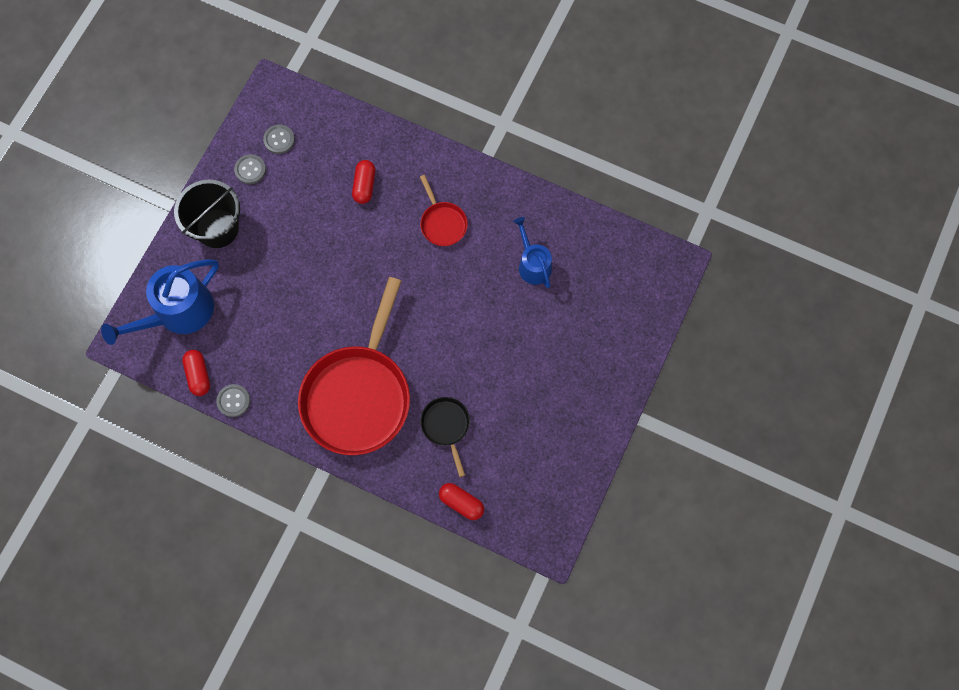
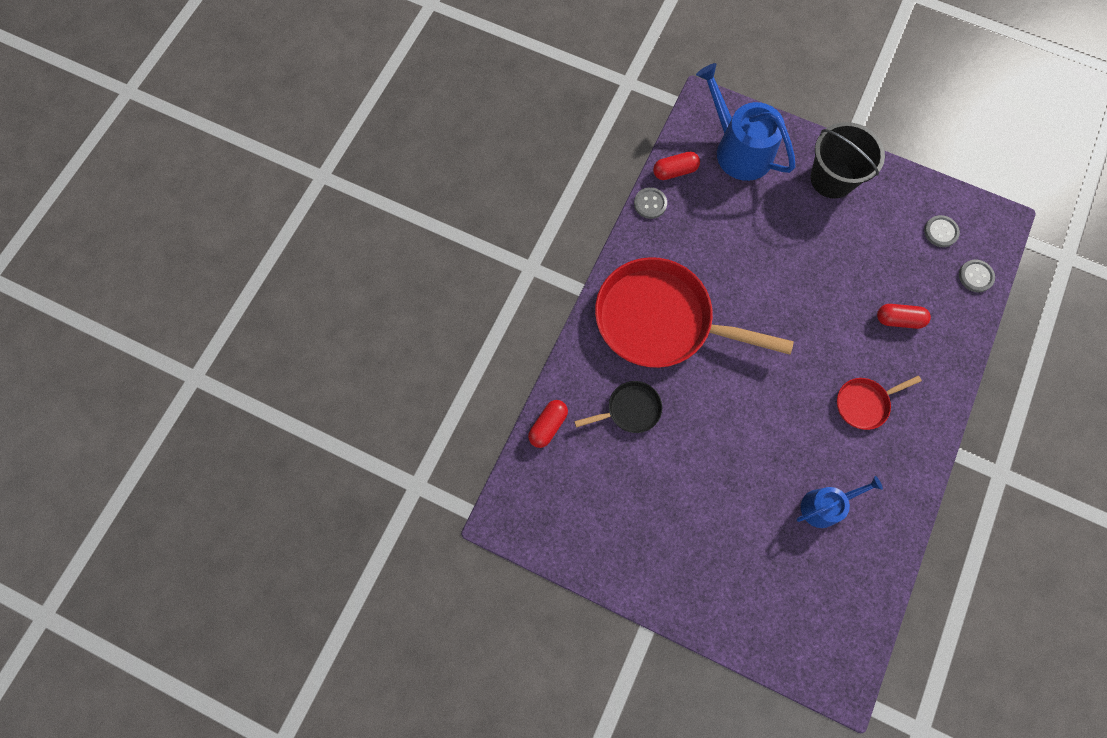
camera: 90 degrees right, 0 degrees up
grey button [234,154,266,184] -> grey button moved to [959,259,995,292]

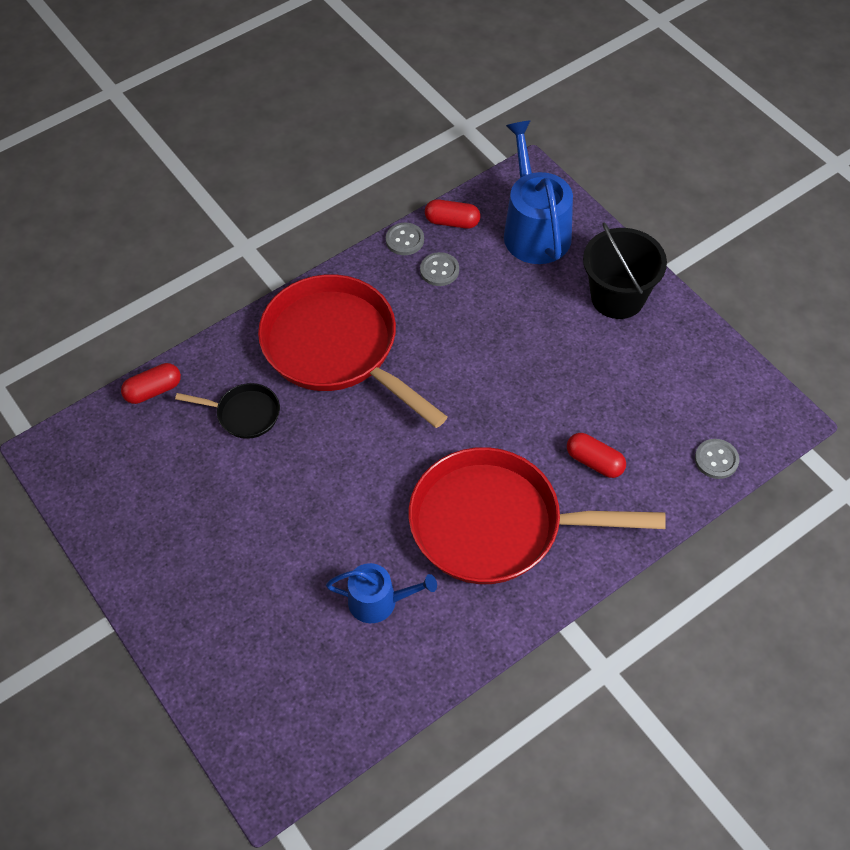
camera: 30 degrees right, 15 degrees down
red pan [837,376,922,430] -> red pan [409,447,666,584], size x2.24
grey button [924,215,960,247] -> grey button moved to [420,252,459,286]

